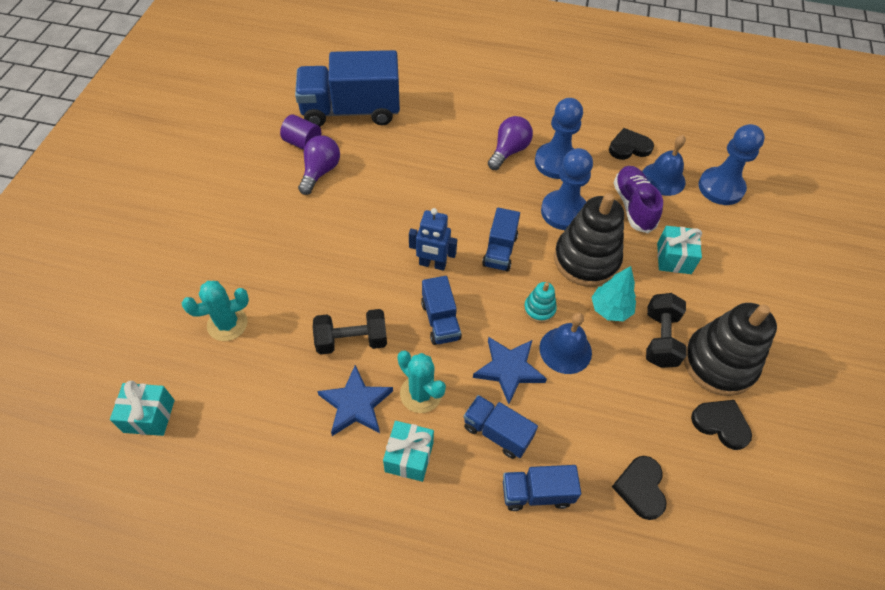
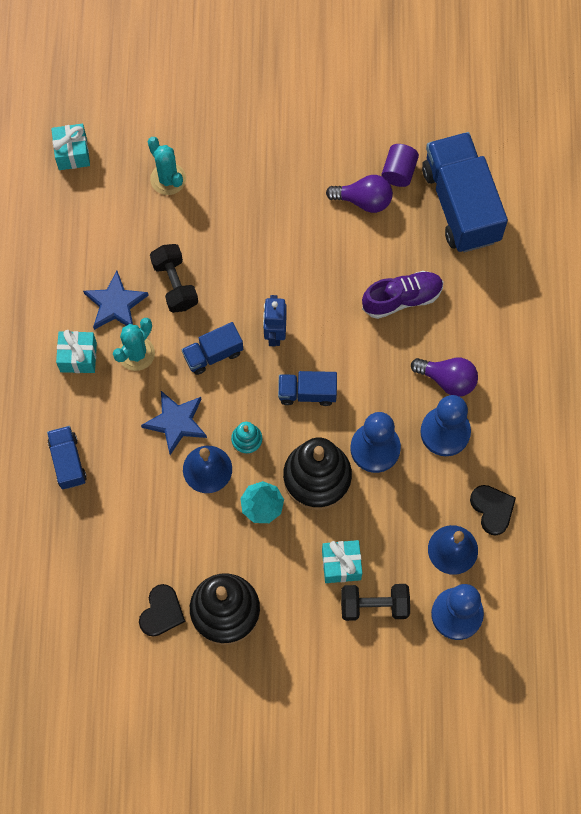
camera: 80 degrees right, 15 degrees up
blue truck [464,395,538,459] -> none
black heart [612,456,667,520] -> none
purple shoe [613,166,663,233] -> purple shoe moved to [362,271,443,319]
black dumbbell [646,293,686,368] -> black dumbbell moved to [341,584,410,621]

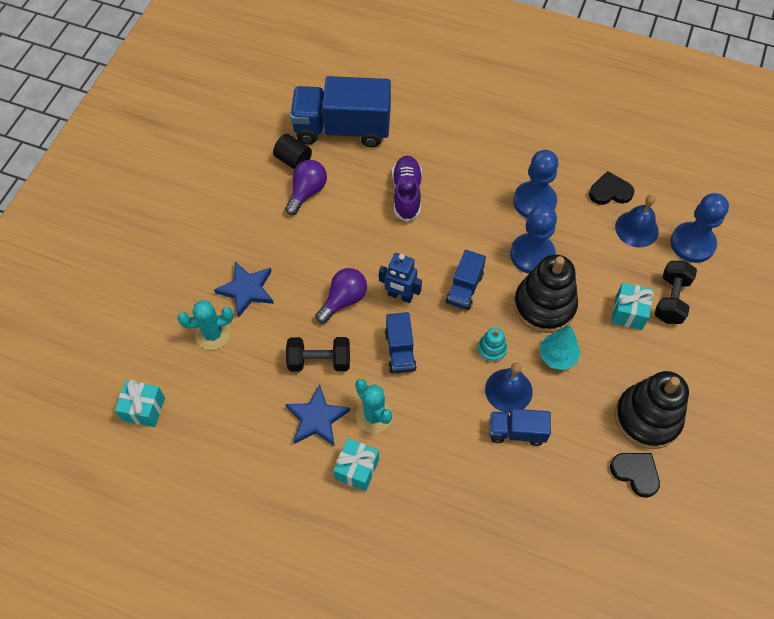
camera: 70 degrees left, 10 degrees down
blue truck [47,426,87,489] -> blue truck moved to [490,409,551,446]
blue star [141,391,207,455] -> blue star moved to [214,262,274,318]
purple cylinder [381,144,419,187] -> black cylinder [273,134,312,169]
purple light bulb [411,357,478,397] -> purple light bulb moved to [315,268,367,324]

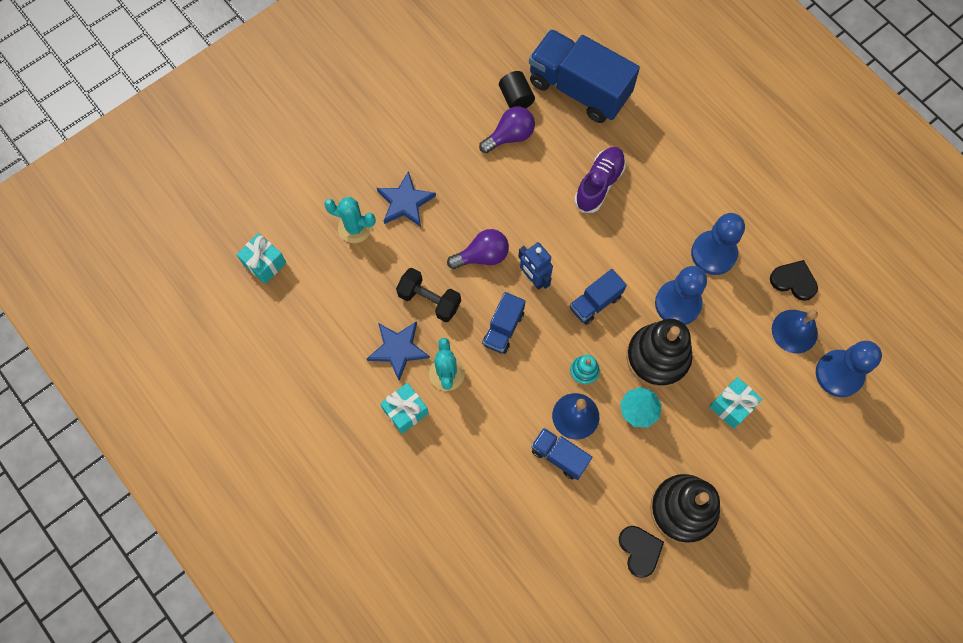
camera: 30 degrees right, 10 degrees up
black dumbbell [654,261,697,324] -> none

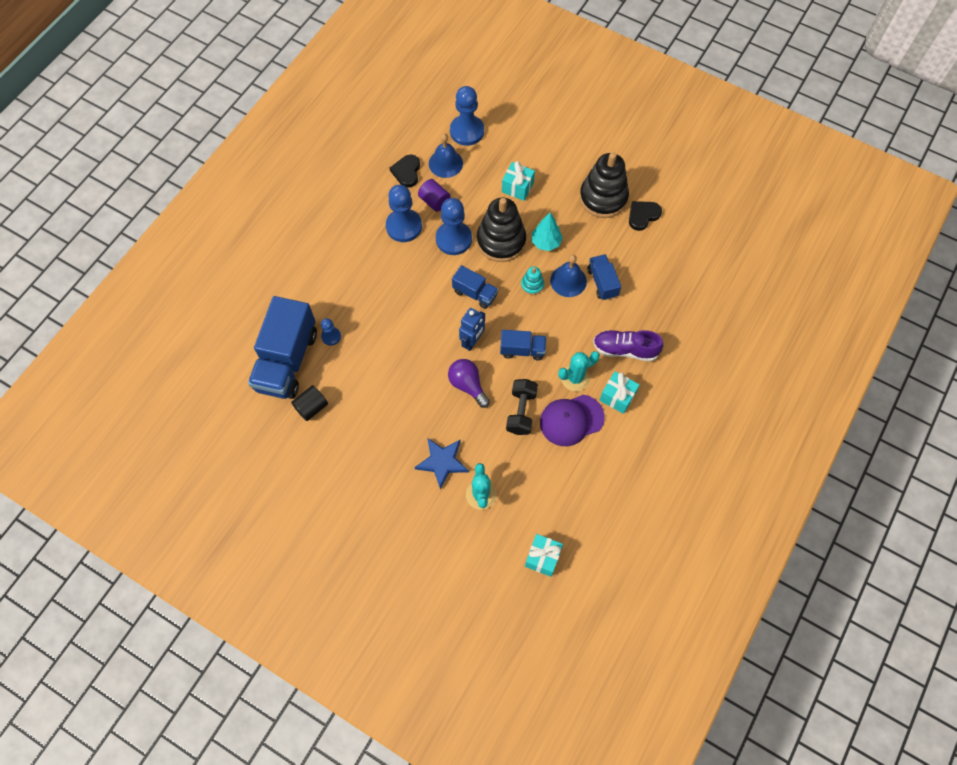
camera: 110 degrees left, 5 degrees down
blue star [367,321,430,381] -> purple cap [540,395,605,446]
purple light bulb [479,107,535,153] -> none
blue truck [531,428,593,480] -> blue truck turned 150 degrees clockwise [587,254,621,300]
purple shoe [574,147,626,213] -> purple shoe moved to [593,330,663,362]
none -> blue pawn [321,318,341,346]
none -> purple cylinder [418,179,451,212]

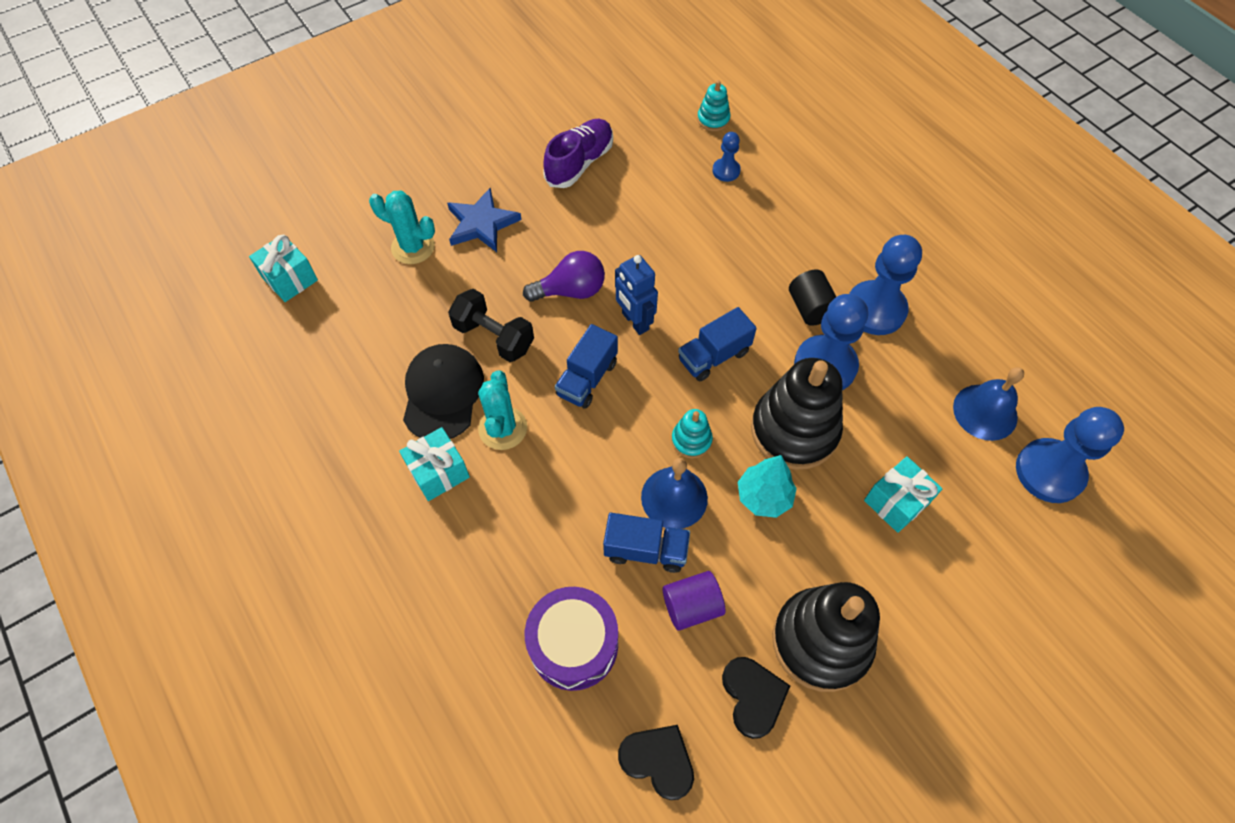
camera: 115 degrees right, 5 degrees down
blue truck [248,296,317,399] -> turquoise stacking toy [697,80,731,131]
black cylinder [291,385,328,421] -> black cylinder moved to [789,269,836,326]
black heart [390,154,420,188] -> black heart moved to [618,725,694,800]
purple cylinder [418,179,451,212] -> purple cylinder moved to [663,571,725,631]
purple cap [540,395,605,446] -> black cap [403,344,484,439]
purple shoe [593,330,663,362] -> purple shoe moved to [543,119,613,188]
none -> purple drum [525,587,618,691]

